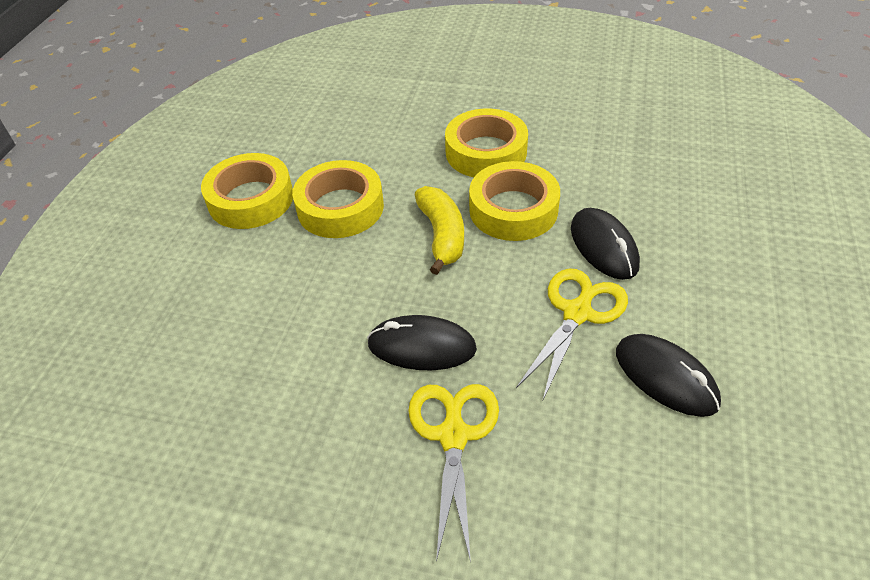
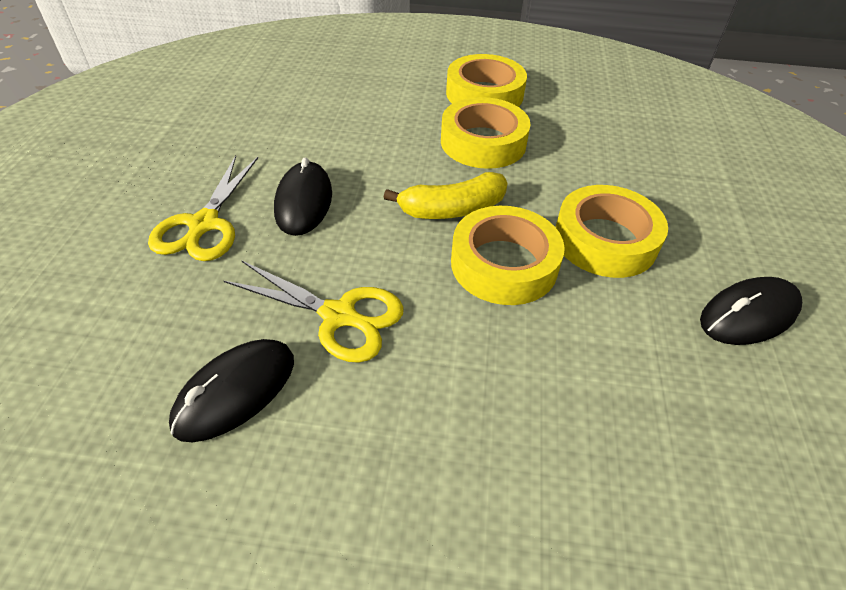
camera: 80 degrees right, 0 degrees up
yellow scissors [408,384,499,562] -> yellow scissors turned 105 degrees clockwise [148,156,258,261]
black mouse [571,208,640,280] -> black mouse moved to [700,277,802,345]

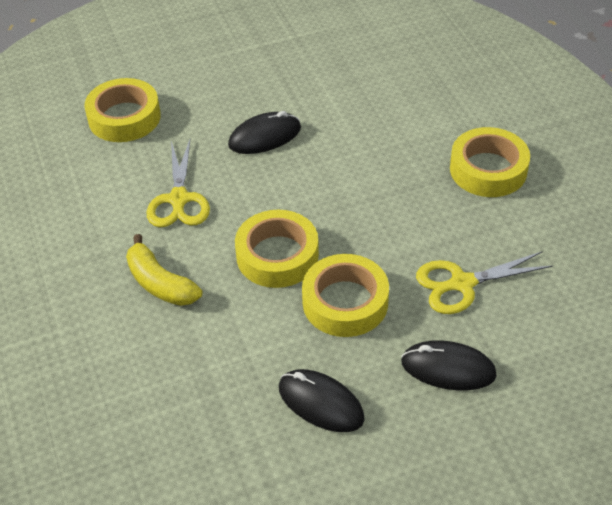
camera: 65 degrees right, 0 degrees up
yellow scissors [148,156,258,261] -> yellow scissors moved to [416,251,553,314]
black mouse [169,339,294,442] -> black mouse moved to [401,341,497,390]
yellow banana [383,172,508,219] -> yellow banana moved to [126,234,202,306]
yellow tape [441,97,531,169] -> yellow tape moved to [84,78,161,142]

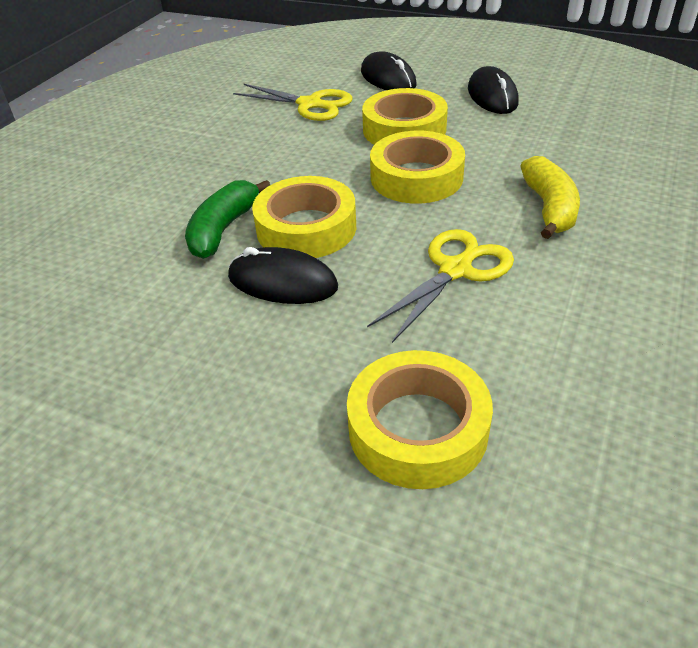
camera: 135 degrees left, 5 degrees down
yellow tape [450,127,530,197] -> yellow tape moved to [252,176,356,258]
none -> green banana [185,180,270,259]

